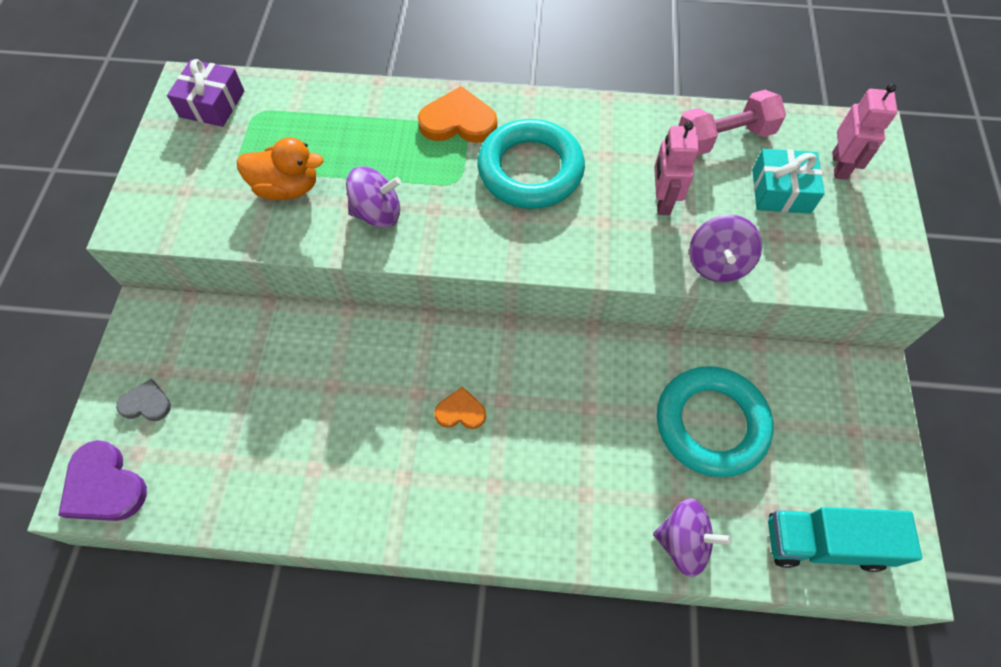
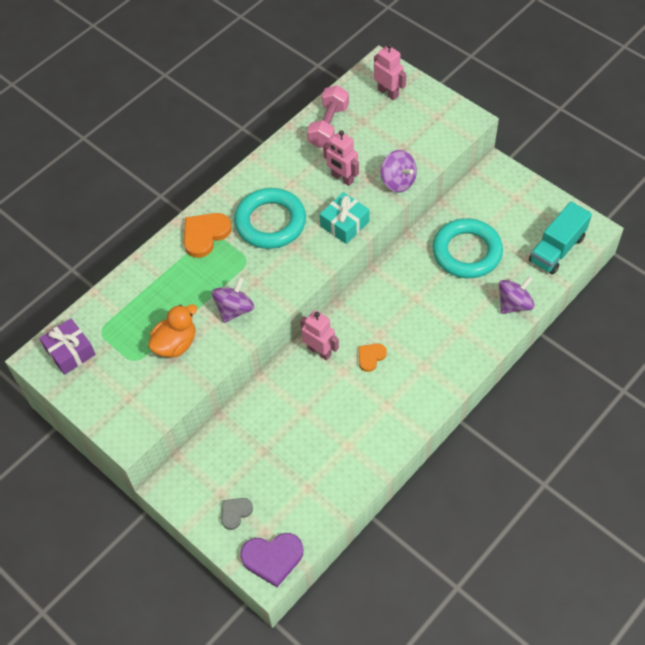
camera: 50 degrees left, 5 degrees down
turquoise gift [752,149,825,214] -> turquoise gift moved to [320,192,369,244]
none -> pink robot [300,310,339,360]

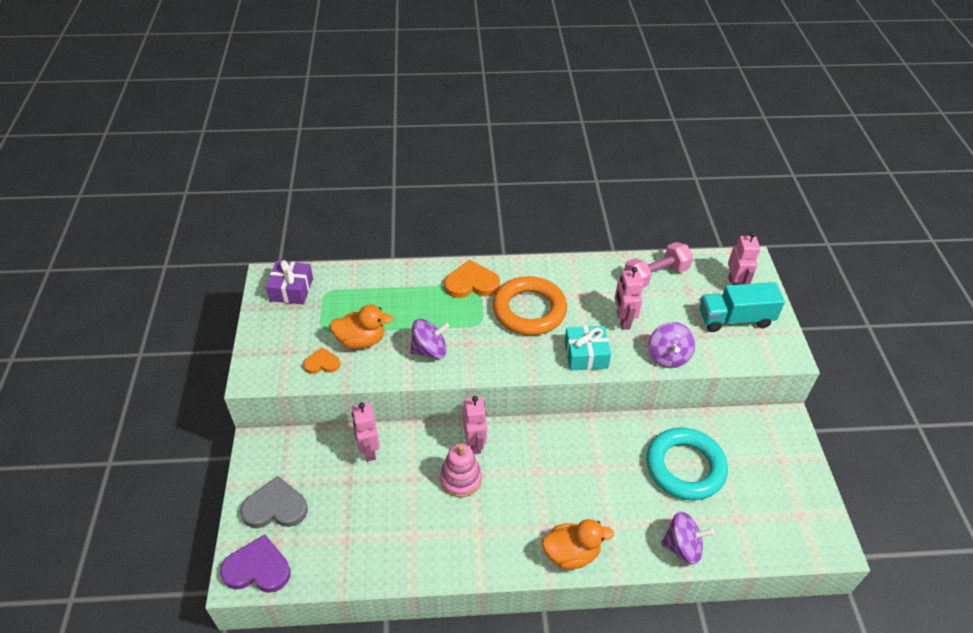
camera: 40 degrees right, 10 degrees down
grey heart [221,498,253,530] -> grey heart [240,476,308,528], size x1.69
turquoise ring [234,188,306,249] -> orange ring [493,276,567,335]
purple heart [240,533,303,587] -> purple heart turned 150 degrees clockwise [220,534,291,593]
orange heart [359,343,387,372] -> orange heart moved to [303,347,340,374]
turquoise truck [529,202,592,275] -> turquoise truck moved to [699,282,785,332]
none -> pink robot [352,403,380,462]
none -> pink stacking toy [440,443,482,497]
none -> orange duck [542,519,614,570]

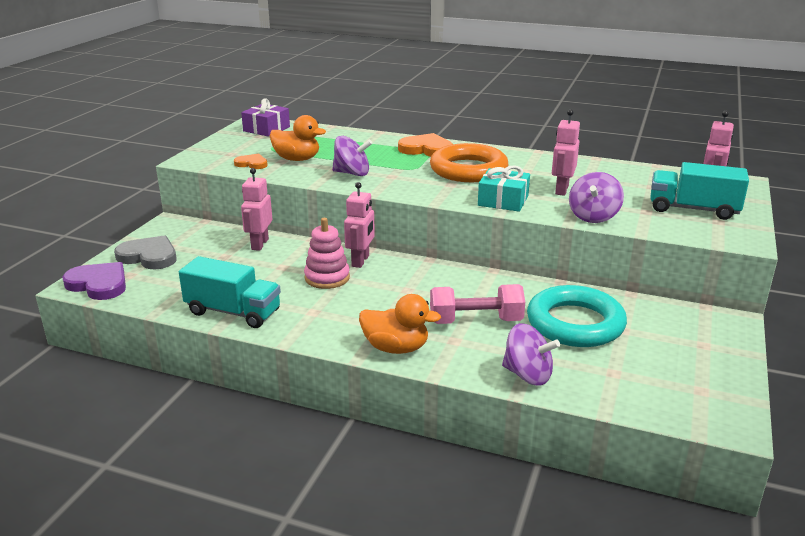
camera: 25 degrees right, 20 degrees down
pink dumbbell [624,242,693,288] -> pink dumbbell moved to [430,284,525,324]
none -> turquoise truck [179,256,281,328]

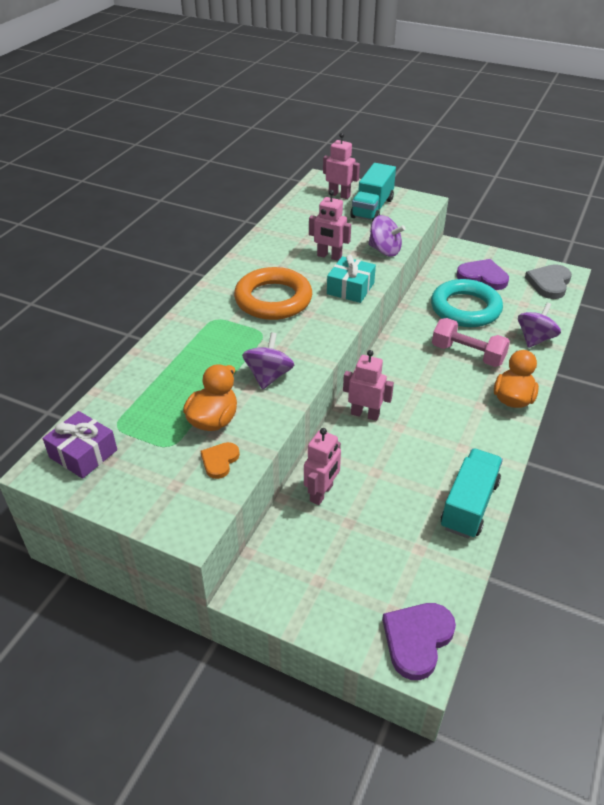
camera: 85 degrees left, 15 degrees up
grey heart [114,235,177,270] -> grey heart moved to [525,264,572,299]
pink robot [241,168,272,251] -> pink robot turned 75 degrees counterclockwise [304,428,341,505]
pink stacking toy [304,218,350,289] -> none
orange heart [398,133,452,157] -> none
pink dumbbell [430,284,525,324] -> pink dumbbell turned 60 degrees counterclockwise [432,318,510,367]
none -> purple heart [456,259,509,290]

